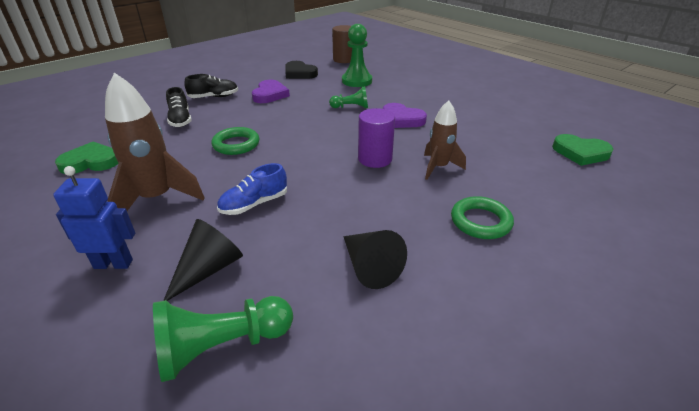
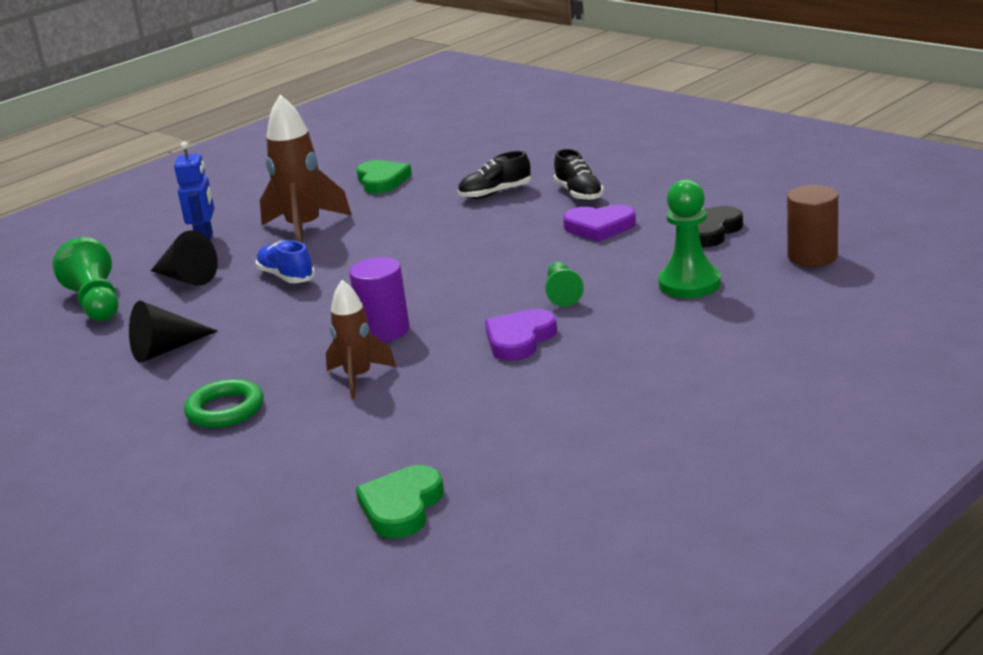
camera: 90 degrees right, 10 degrees down
green ring [211,127,260,155] -> none

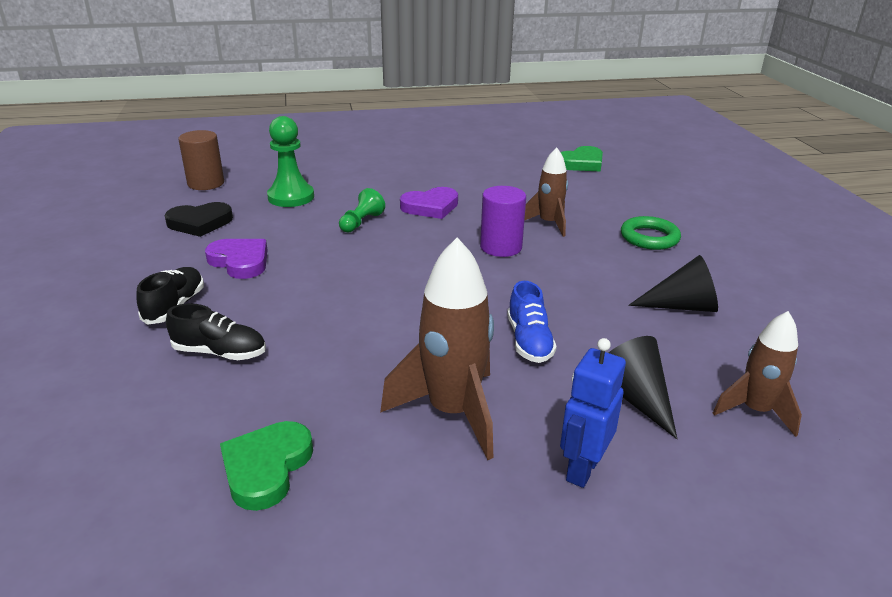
camera: 150 degrees left, 5 degrees up
green pawn [53,237,119,321] -> brown rocket [713,311,802,437]

